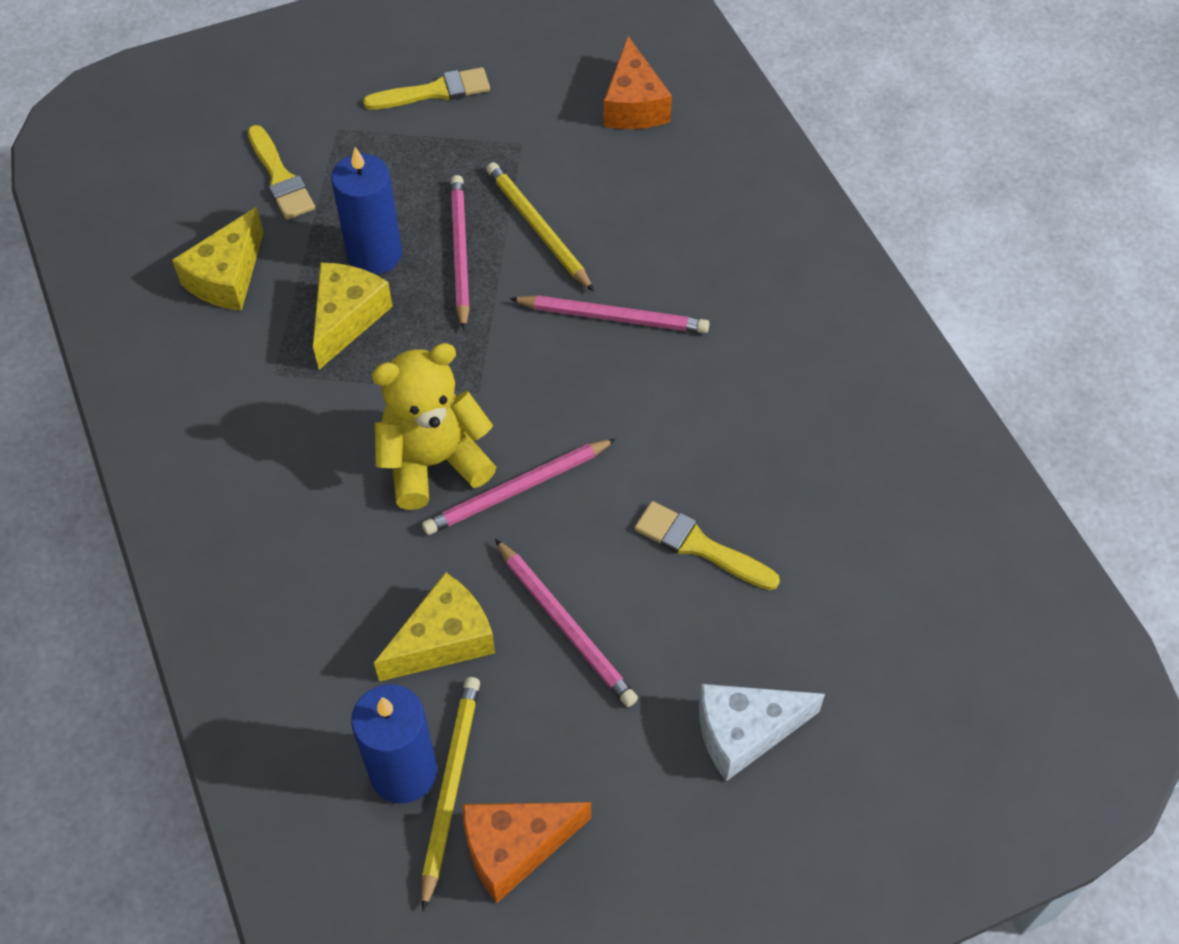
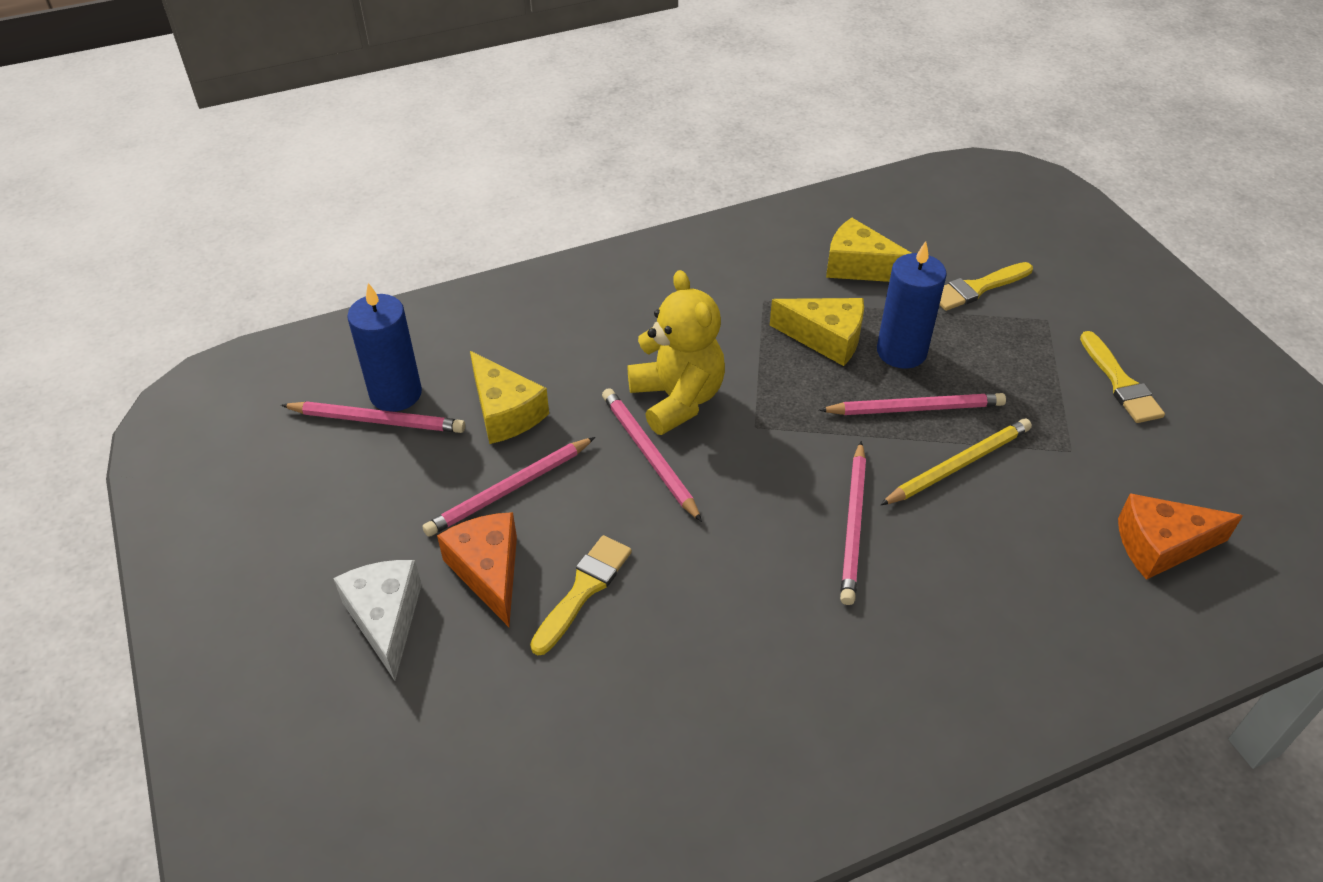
camera: 90 degrees right, 10 degrees down
yellow pencil [422,677,480,911] -> pink pencil [281,401,465,433]
orange cheese [463,802,591,903] -> orange cheese moved to [437,512,517,627]

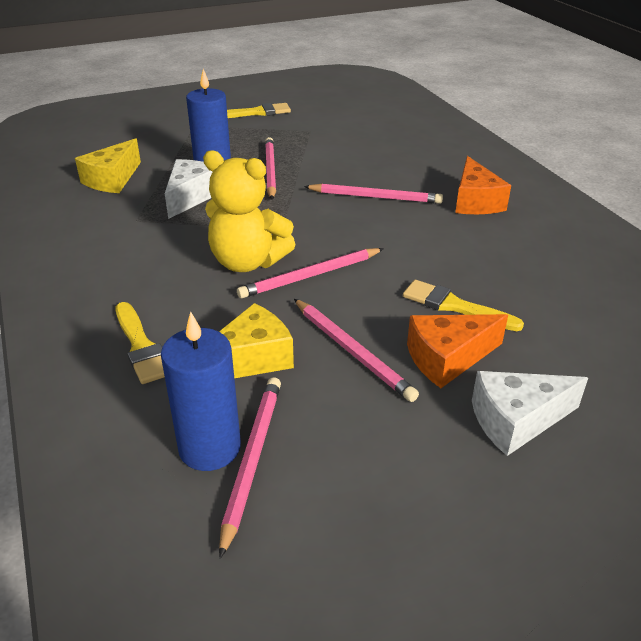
camera: 90 degrees left, 10 degrees down
yellow teddy bear [628,270,725,435] -> yellow teddy bear turned 135 degrees counterclockwise [203,150,296,272]
yellow cheese [770,298,864,366] -> white cheese [165,159,213,219]
yellow pencil [880,419,1032,505] -> none
yellow brush [939,262,1033,311] -> yellow brush moved to [116,302,165,384]
orange cheese [1118,493,1243,580] -> orange cheese moved to [455,156,511,214]

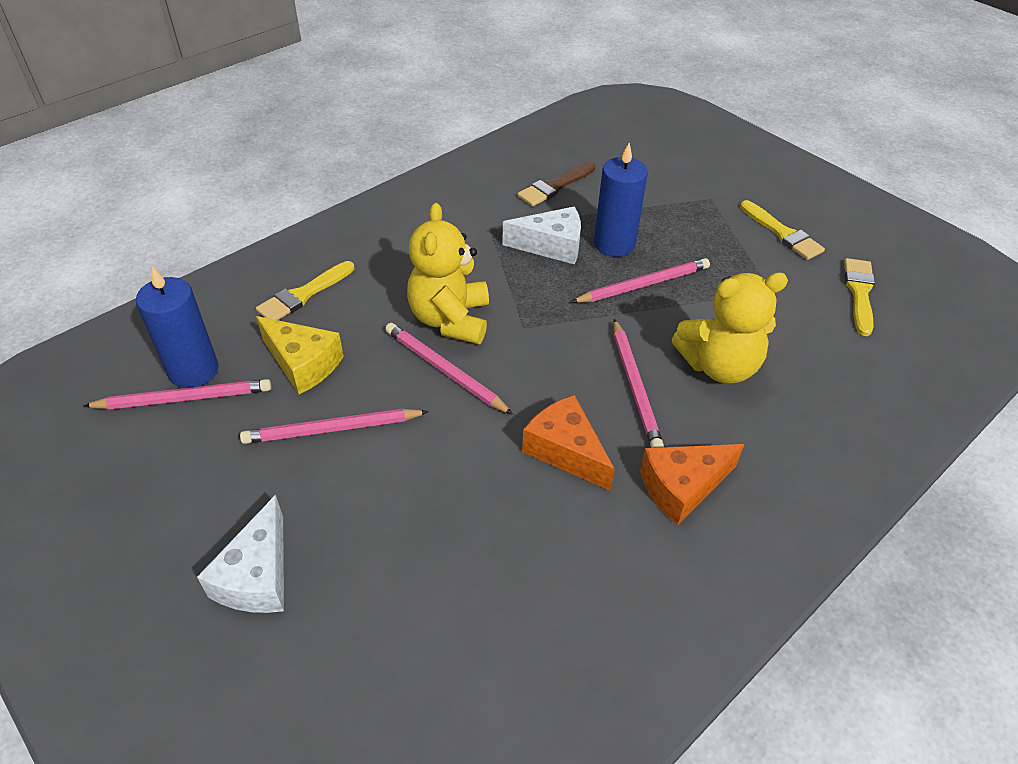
camera: 70 degrees right, 10 degrees up
yellow cheese [75,138,141,193] -> brown brush [518,162,595,206]
pink pencil [294,299,419,402] -> pink pencil turned 45 degrees clockwise [240,409,429,444]
yellow brush [403,280,524,331] -> yellow brush moved to [844,258,875,336]
orange cheese [407,314,508,388] -> orange cheese moved to [522,395,615,491]
white cheese [472,371,588,456] -> white cheese turned 135 degrees counterclockwise [197,495,284,613]
none -> yellow teddy bear [672,272,788,384]

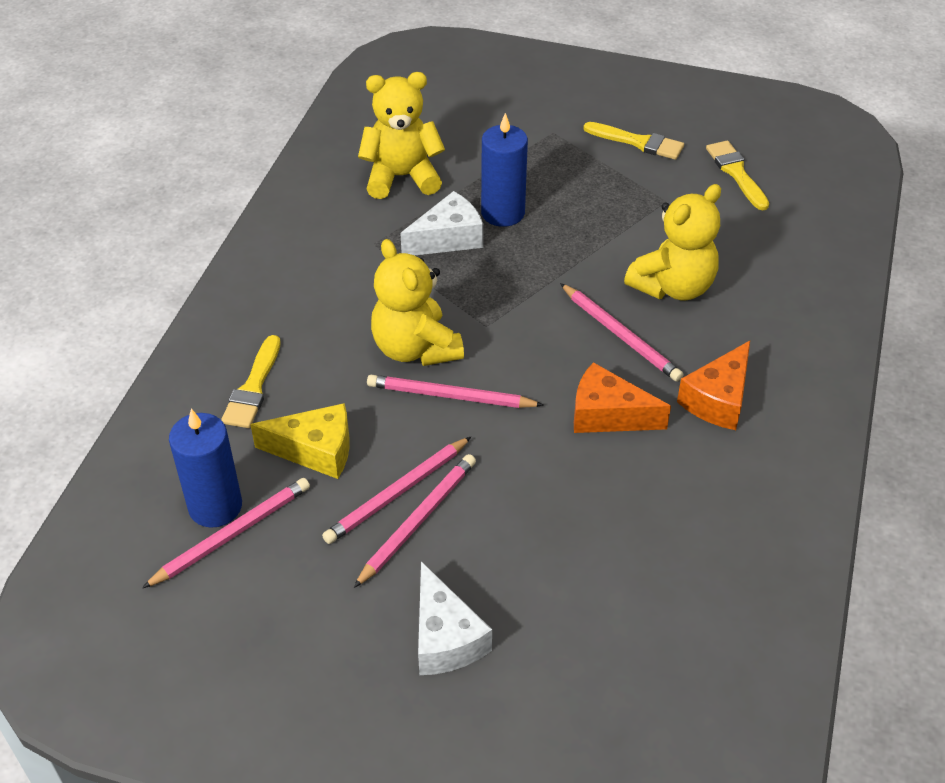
camera: 30 degrees left, 0 degrees up
brown brush [518,162,595,206] -> yellow teddy bear [358,72,445,199]
pink pencil [571,258,710,303] -> pink pencil moved to [354,454,476,588]

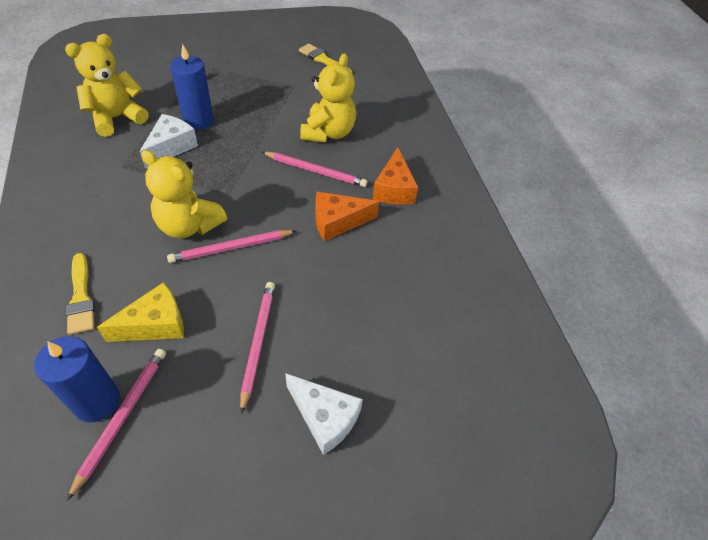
camera: 35 degrees left, 5 degrees up
pink pencil [322,437,471,544] -> none
yellow brush [583,122,684,160] -> none

